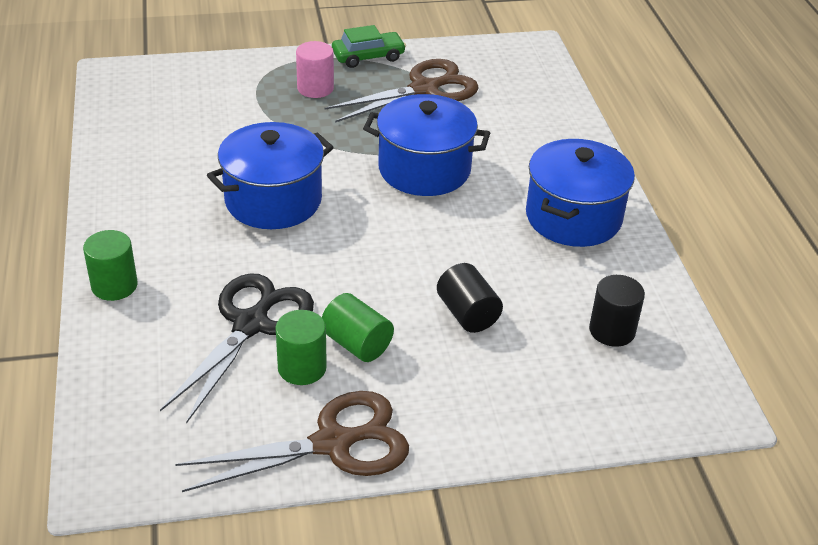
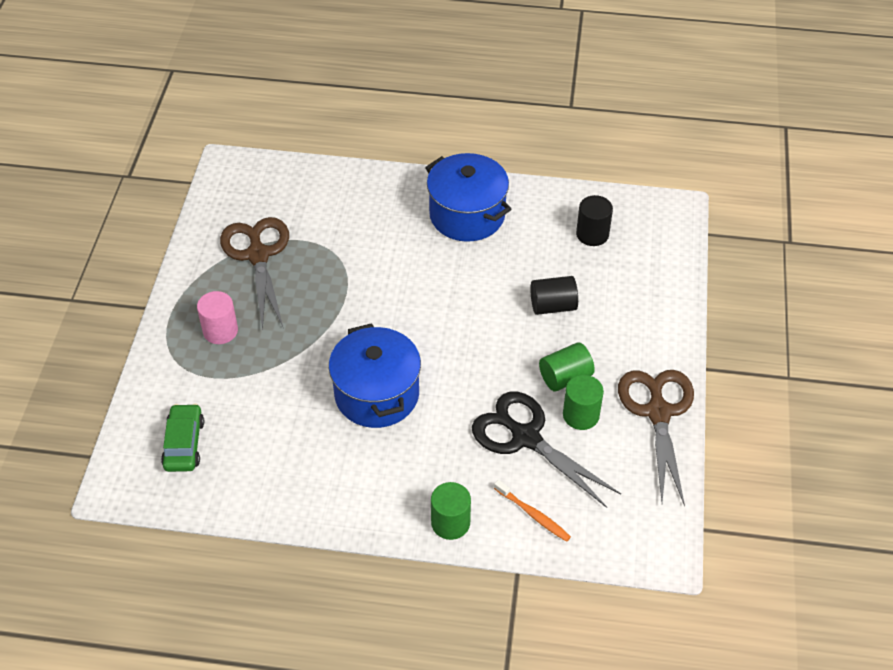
camera: 70 degrees left, 10 degrees up
green car [332,25,406,68] -> green car moved to [161,403,204,472]
blue pot [363,94,490,196] -> none
none -> orange toothbrush [494,480,571,542]

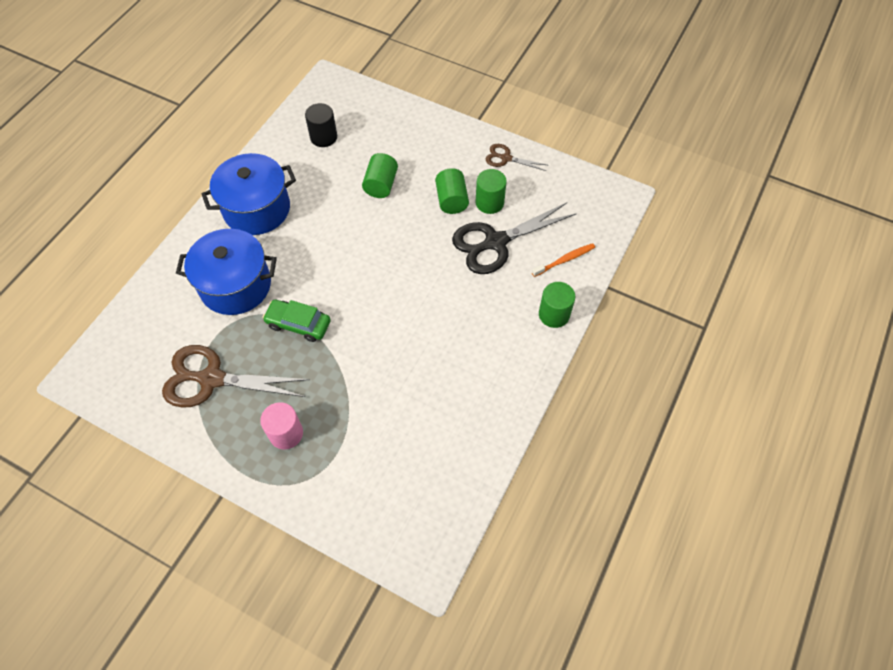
camera: 70 degrees left, 10 degrees up
green car [161,403,204,472] -> green car moved to [262,300,331,342]
blue pot [329,323,421,428] -> blue pot moved to [176,229,277,315]
black cylinder [530,276,578,315] -> green cylinder [362,153,398,198]
brown scissors [618,370,694,506] -> brown scissors [486,144,547,171], size x0.51

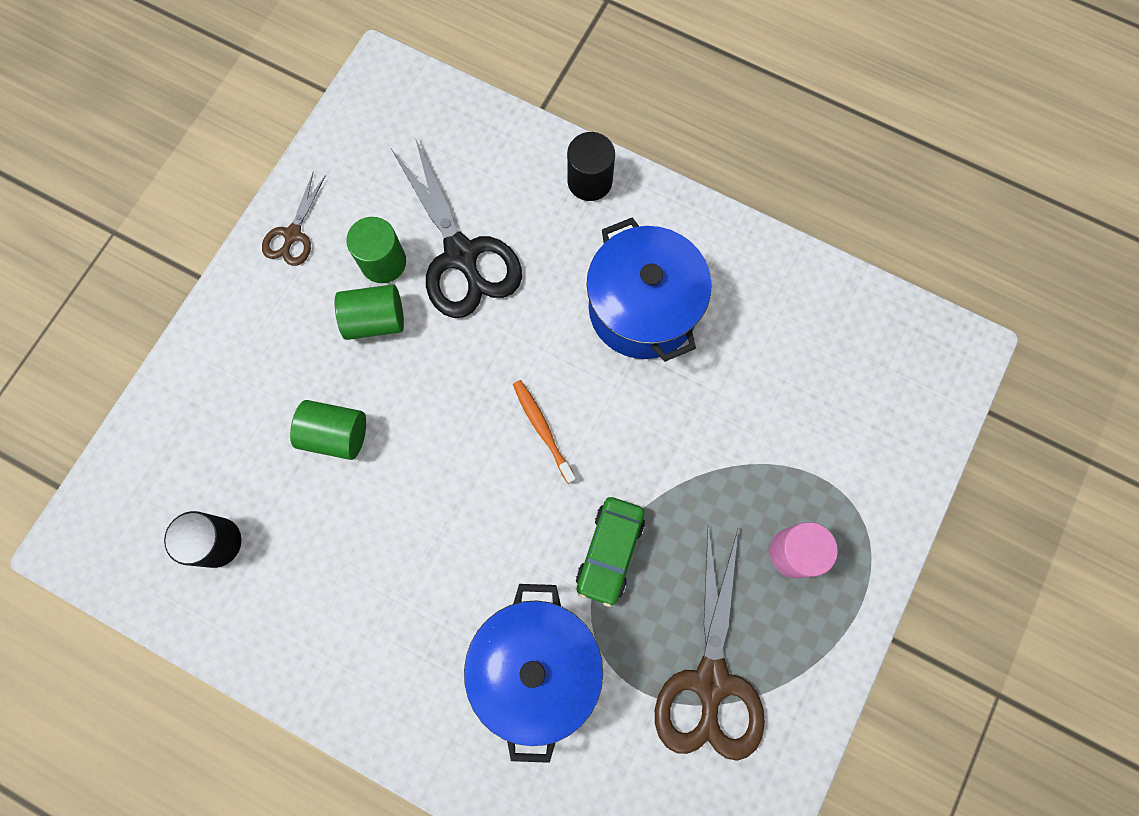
camera: 90 degrees left, 15 degrees up
blue pot [202,153,296,235] -> blue pot moved to [587,217,712,362]
orange toothbrush [532,243,595,277] -> orange toothbrush moved to [513,380,576,484]
green cylinder [539,282,575,328] -> black cylinder [567,132,615,201]

